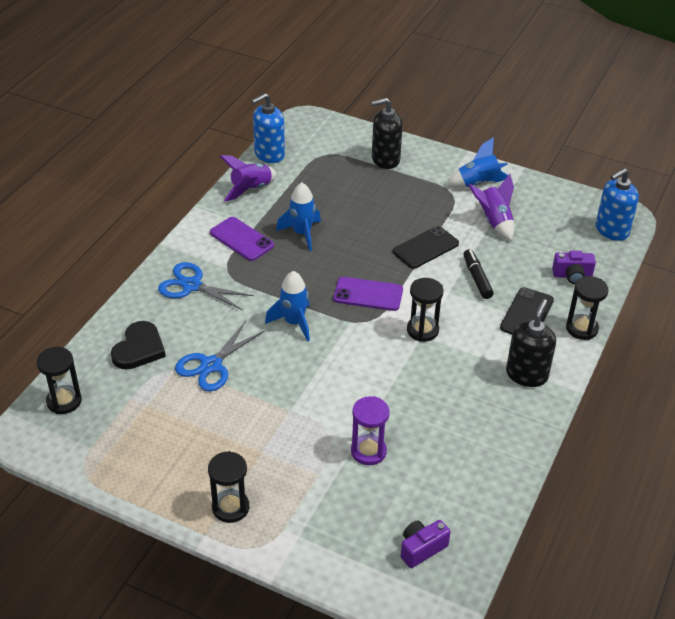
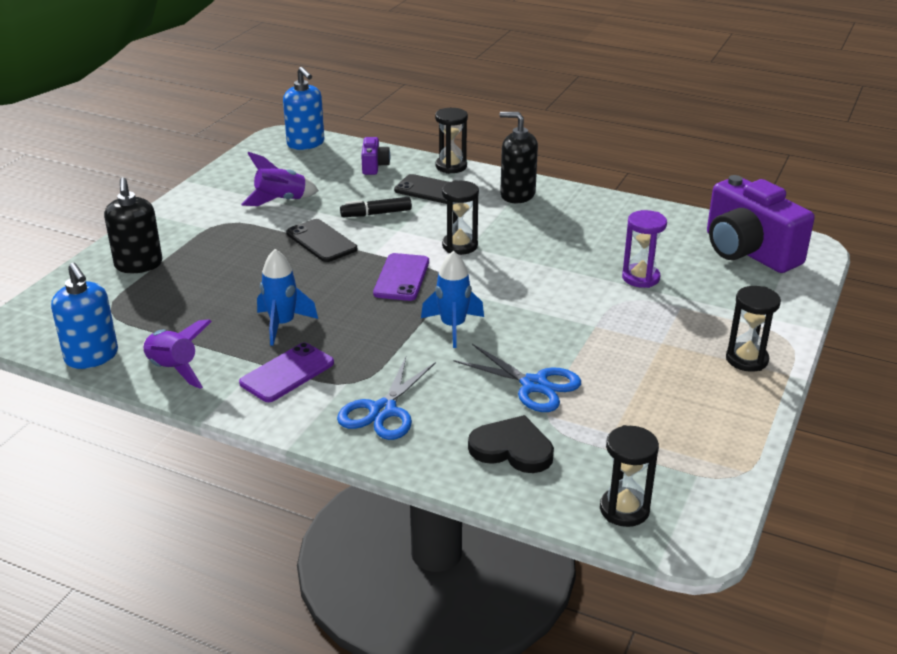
camera: 90 degrees left, 10 degrees down
purple camera [401,520,451,568] -> purple camera [707,175,815,273], size x2.20
blue rocket [447,137,508,188] -> none

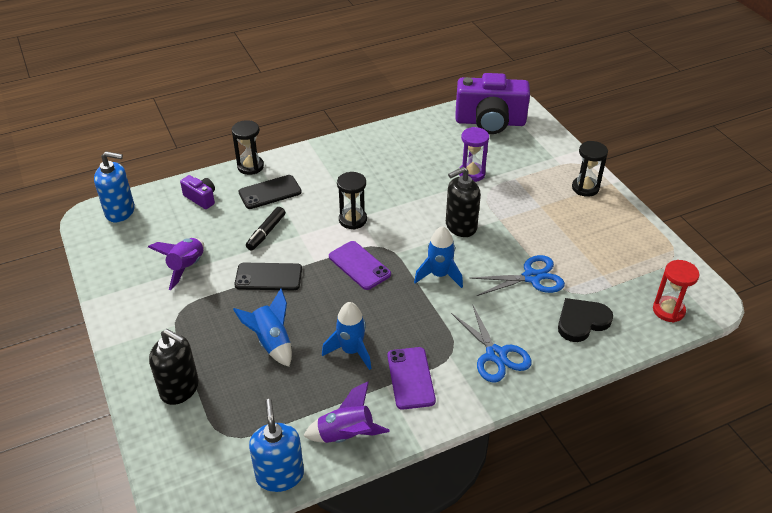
camera: 50 degrees left, 10 degrees up
blue soap dispenser [51,263,118,369] -> blue soap dispenser turned 105 degrees counterclockwise [249,399,304,492]
black soap dispenser [500,112,538,203] -> black soap dispenser moved to [446,167,481,237]
black hourglass [600,425,659,527] -> red hourglass [653,260,699,323]
none -> blue rocket [233,289,292,367]

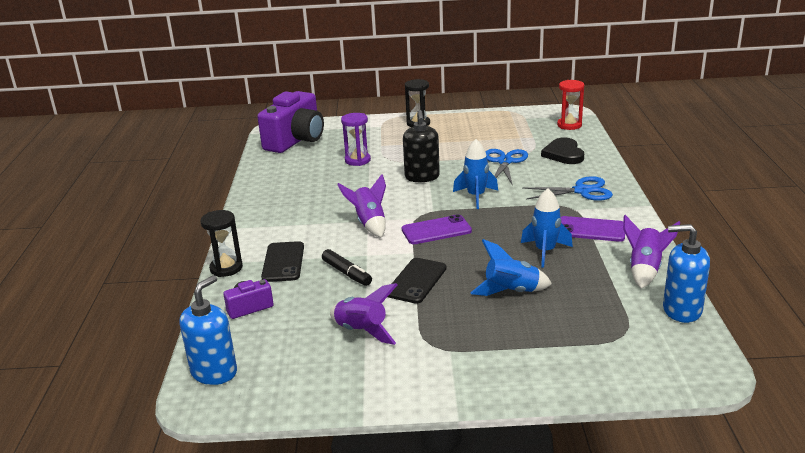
camera: 65 degrees left, 15 degrees down
black soap dispenser [149,329,199,405] -> none
black hourglass [337,172,367,230] -> purple rocket [337,174,386,238]

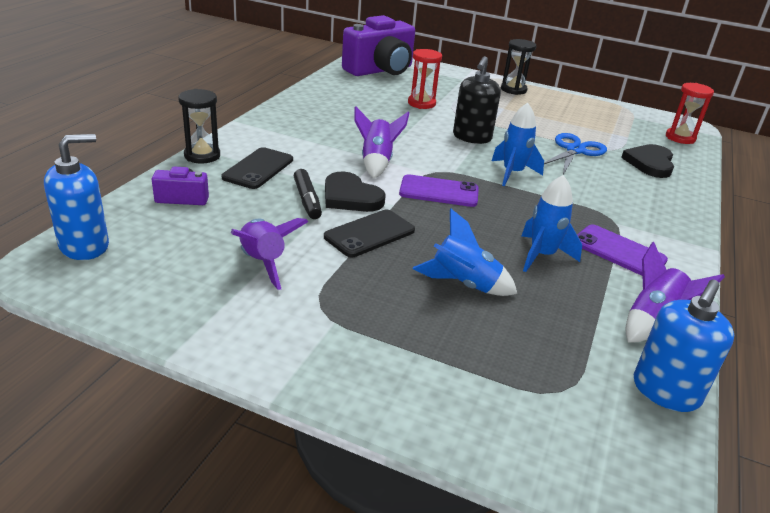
camera: 20 degrees right, 5 degrees up
purple hourglass [341,113,371,166] -> red hourglass [408,49,442,109]
blue scissors [522,176,613,201] -> none
blue soap dispenser [663,224,710,323] -> blue soap dispenser turned 90 degrees counterclockwise [634,280,734,412]
none -> black heart [325,172,386,212]

